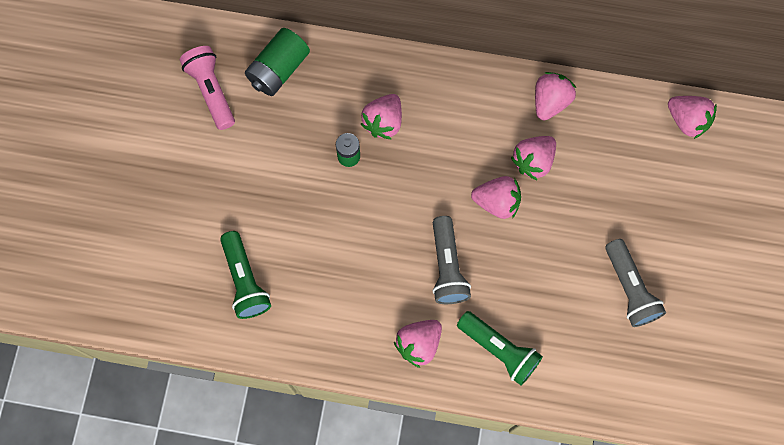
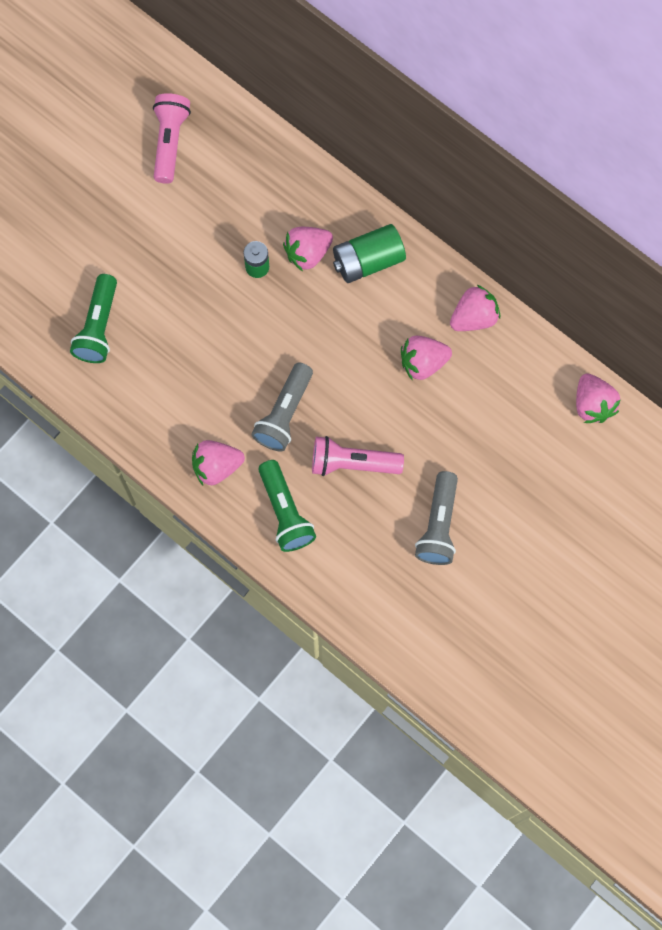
camera: 30 degrees right, 0 degrees up
green battery [245,28,310,96] -> green battery moved to [333,224,406,283]
pink strawberry [471,176,521,219] -> none
none -> pink flashlight [312,436,404,476]

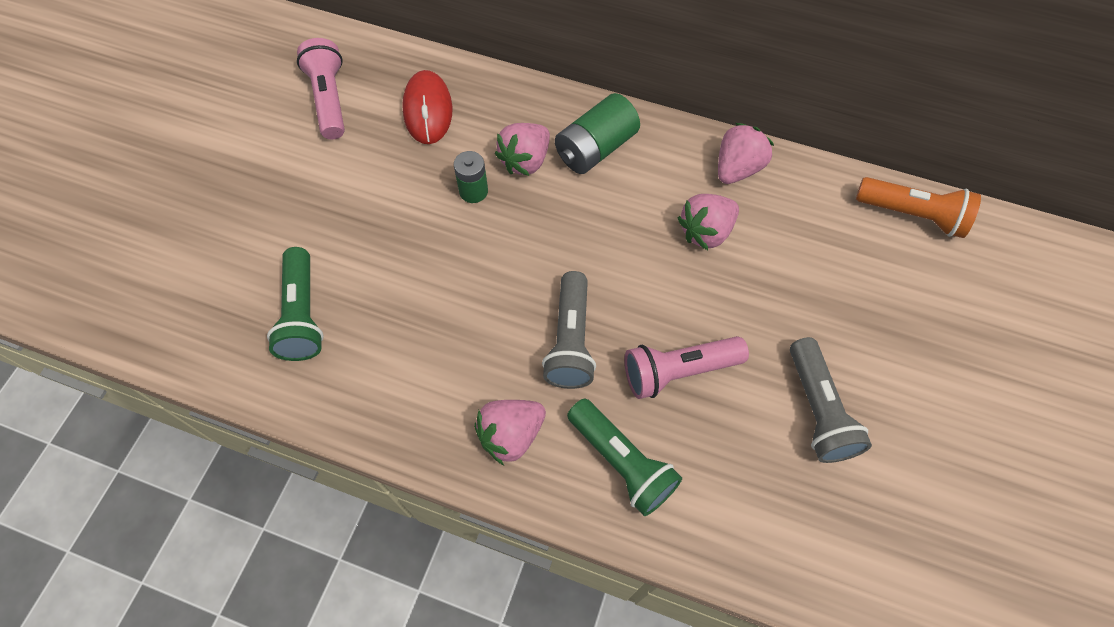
camera: 20 degrees left, 10 degrees down
pink strawberry [576,374,620,423] -> orange flashlight [856,177,981,238]
none -> red mouse [402,70,453,144]

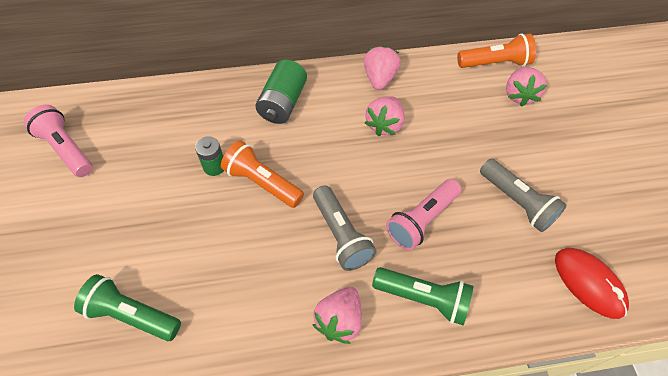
camera: 30 degrees left, 5 degrees down
green flashlight [267,247,324,361] -> green flashlight turned 150 degrees clockwise [74,274,181,341]
red mouse [402,70,453,144] -> red mouse moved to [555,248,629,319]
pink strawberry [495,123,550,176] -> pink strawberry moved to [506,67,547,107]
none -> orange flashlight [221,140,304,208]

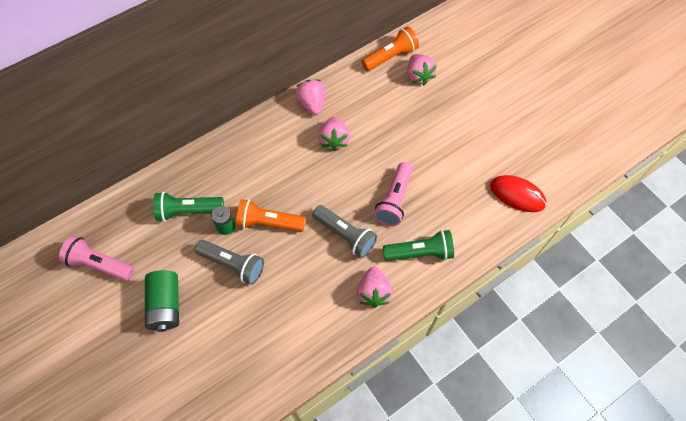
camera: 25 degrees left, 5 degrees up
green flashlight [74,274,181,341] -> green flashlight moved to [153,192,224,222]
green battery [255,59,307,124] -> green battery moved to [145,270,179,332]
grey flashlight [480,159,567,232] -> grey flashlight moved to [194,240,264,285]

